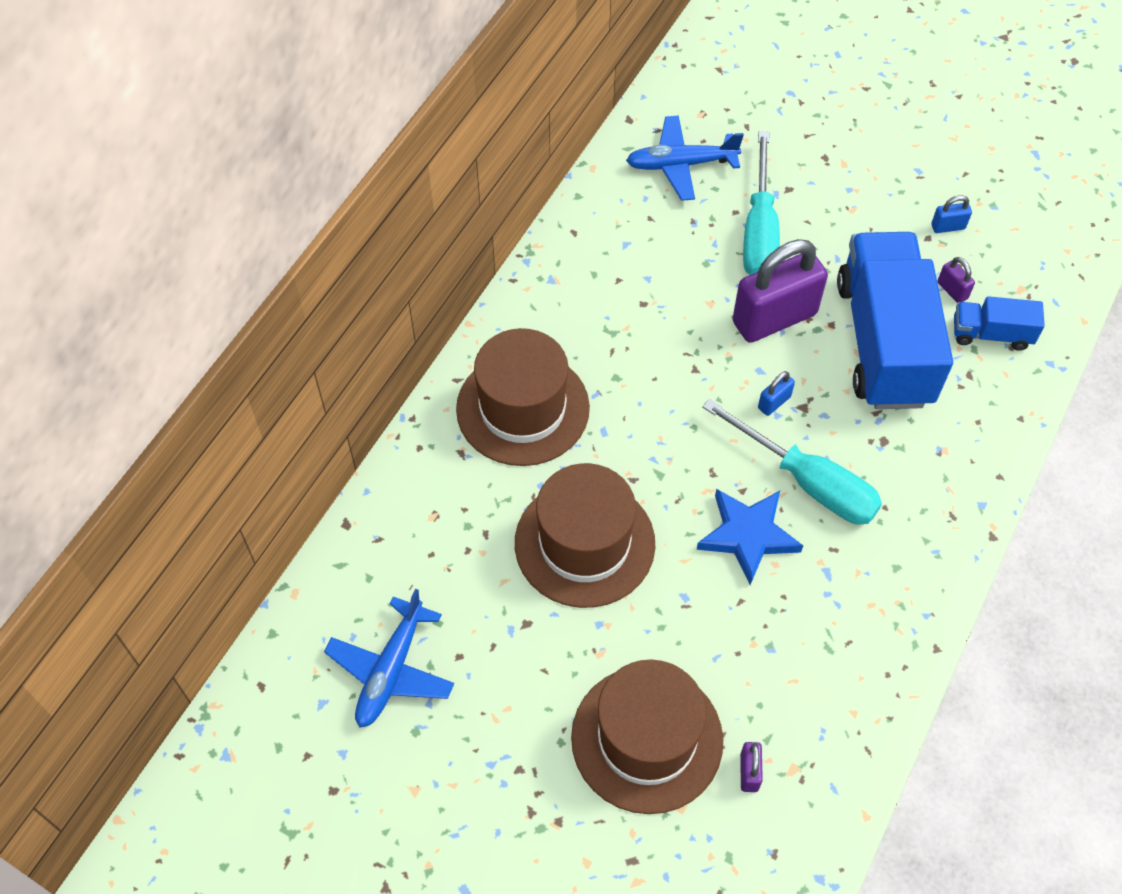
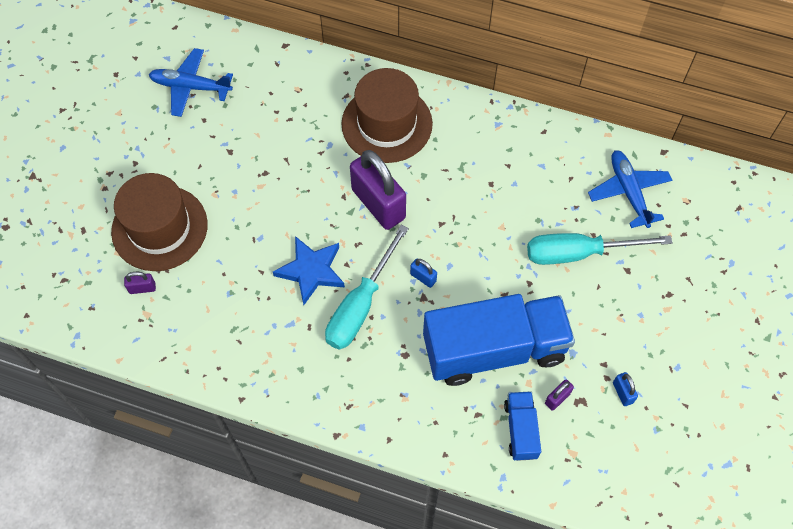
camera: 80 degrees right, 5 degrees up
brown hat [515,463,655,608] -> none
purple padlock [732,239,828,343] -> purple padlock moved to [350,150,406,230]

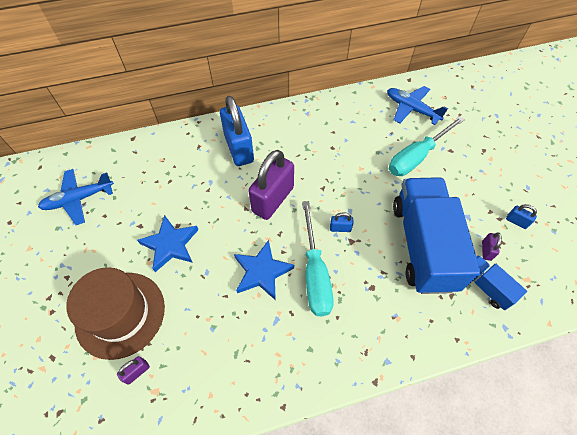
camera: 35 degrees left, 5 degrees down
brown hat [341,68,433,163] -> blue padlock [220,96,254,166]
purple padlock [350,150,406,230] -> purple padlock turned 75 degrees counterclockwise [248,150,294,220]
blue truck [423,294,575,386] -> blue truck turned 45 degrees counterclockwise [393,177,481,294]
none -> blue star [137,215,198,272]

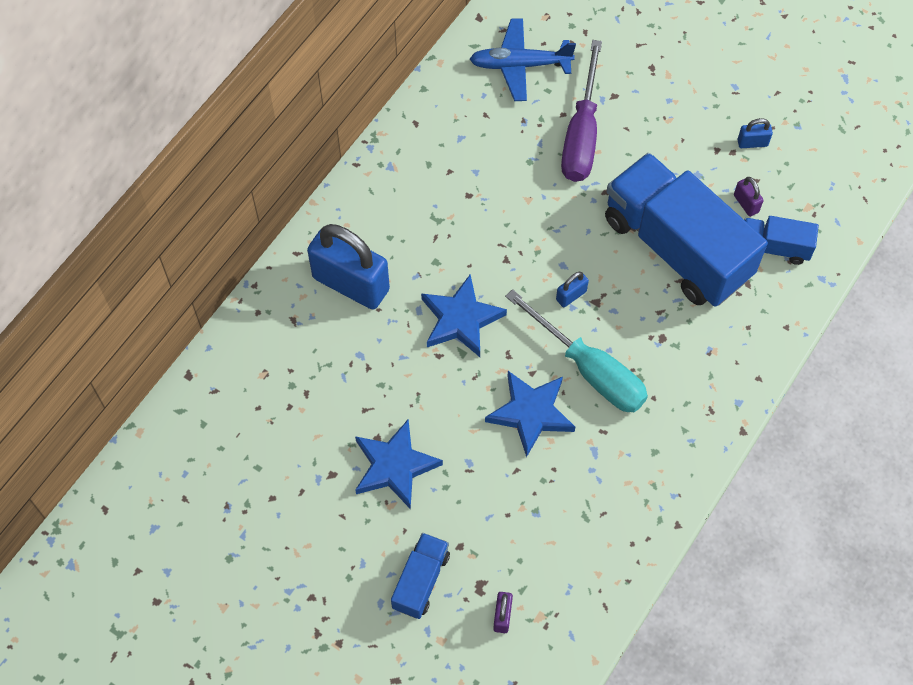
camera: 40 degrees left, 5 degrees up
blue plane [38,169,114,225] -> none
brown hat [66,267,165,360] -> blue truck [391,533,450,619]
purple padlock [248,150,294,220] -> blue star [421,275,507,357]
turquoise screwdriver [389,116,465,176] -> purple screwdriver [561,40,602,182]

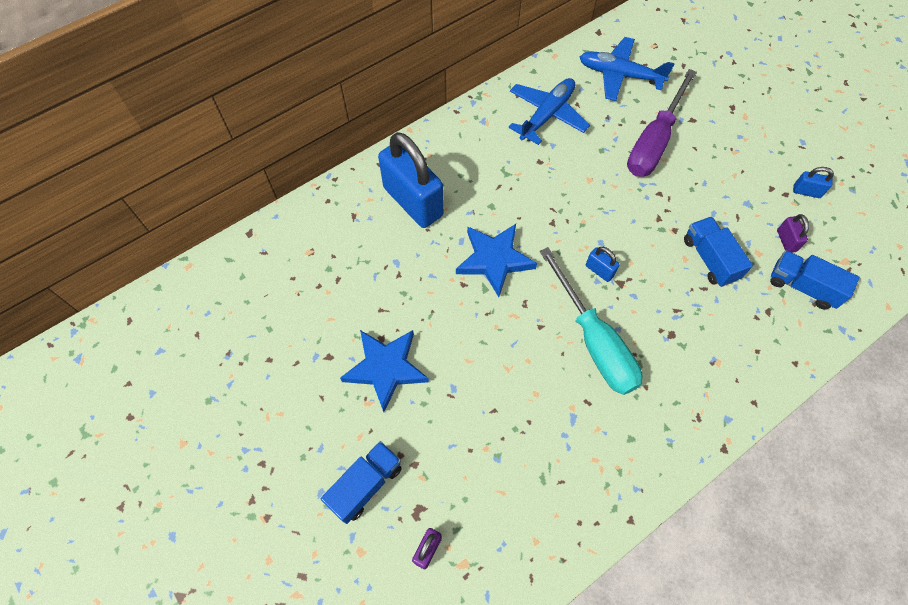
camera: 20 degrees right, 0 degrees up
blue star [485,371,575,458] -> none
blue padlock [556,272,589,307] -> blue padlock turned 60 degrees clockwise [586,247,620,282]
blue truck [605,153,768,307] -> blue truck [684,216,753,287], size x0.46
none -> blue plane [509,78,590,145]

